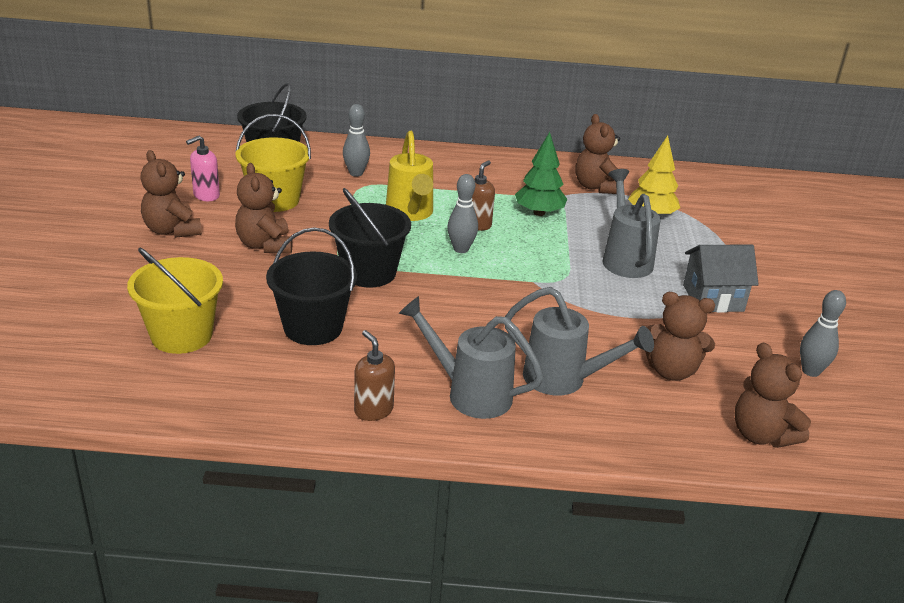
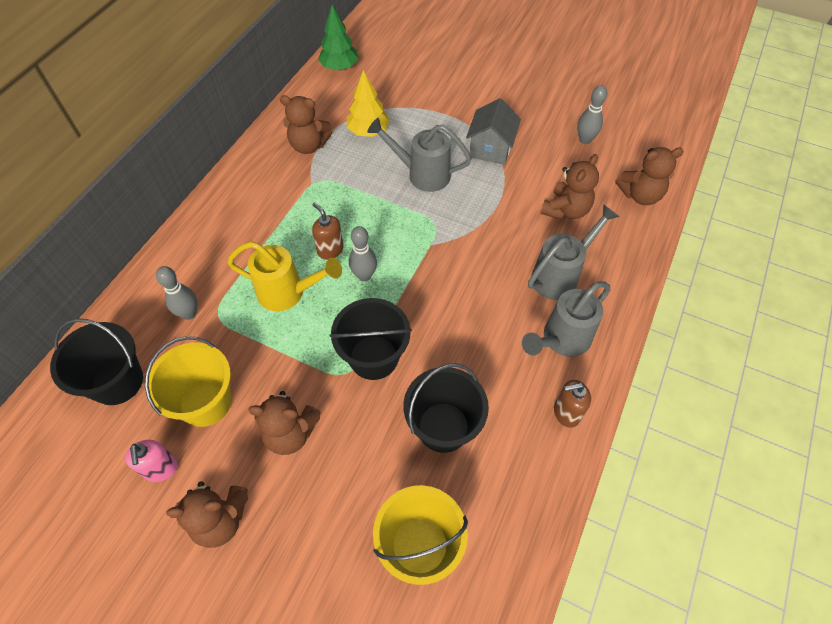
camera: 65 degrees left, 25 degrees up
green tree [515,132,567,216] -> green tree moved to [318,5,359,71]

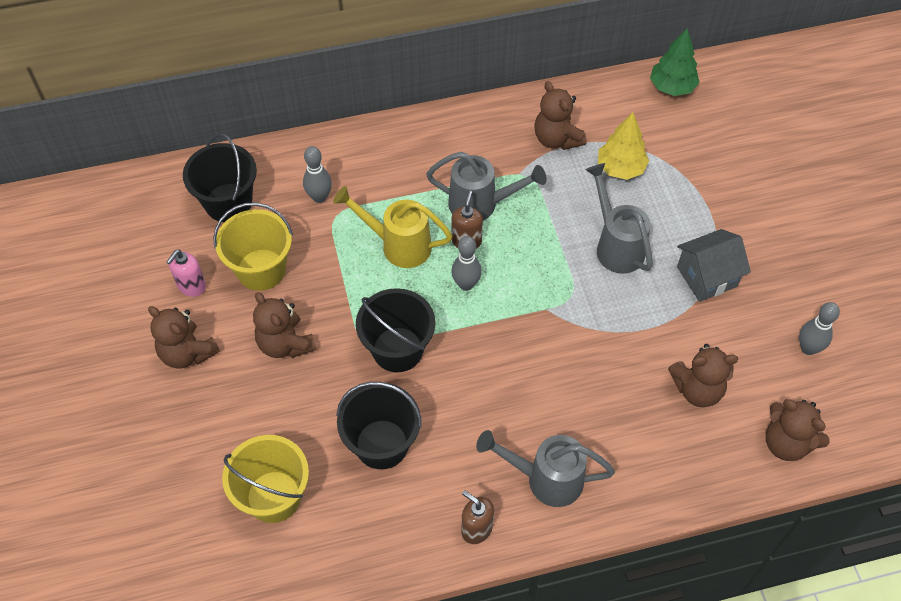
camera: 50 degrees right, 0 degrees up
yellow watering can [227,241,342,311] -> yellow watering can turned 135 degrees clockwise [333,186,452,268]
grey watering can [528,204,619,300] -> grey watering can moved to [426,152,547,221]

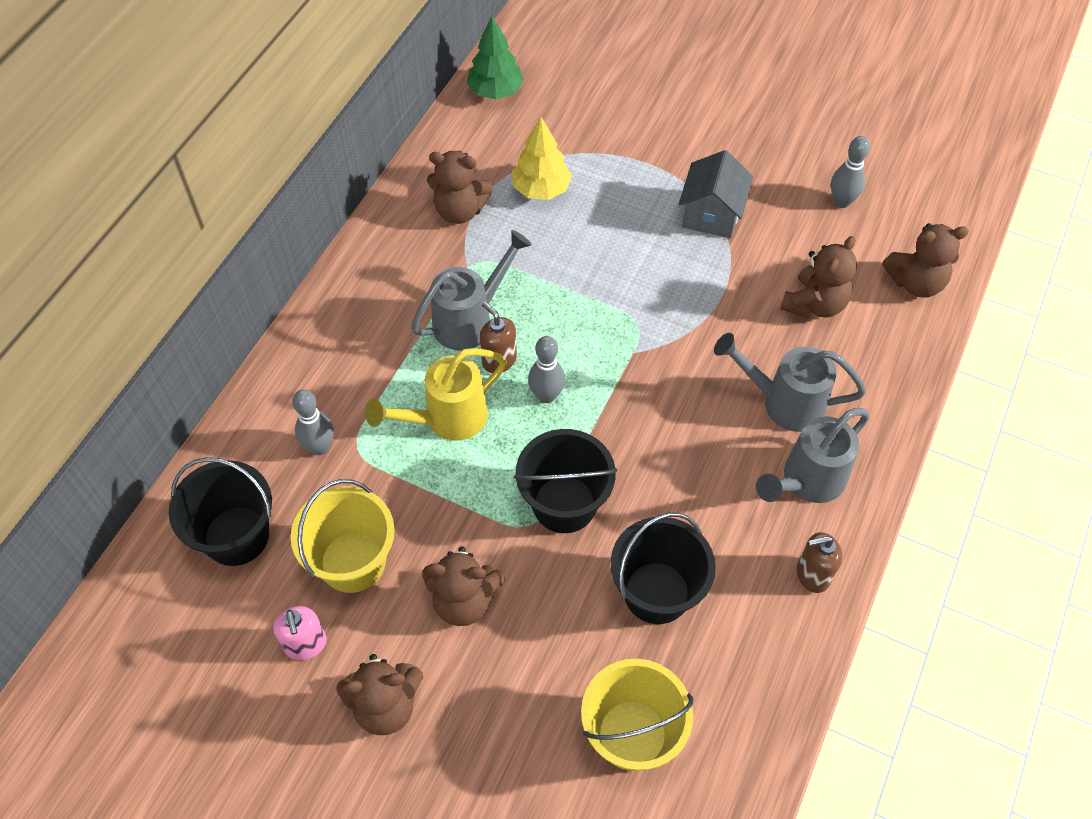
camera: 50 degrees left, 0 degrees up
grey watering can [586,163,653,274] -> grey watering can moved to [714,333,866,432]

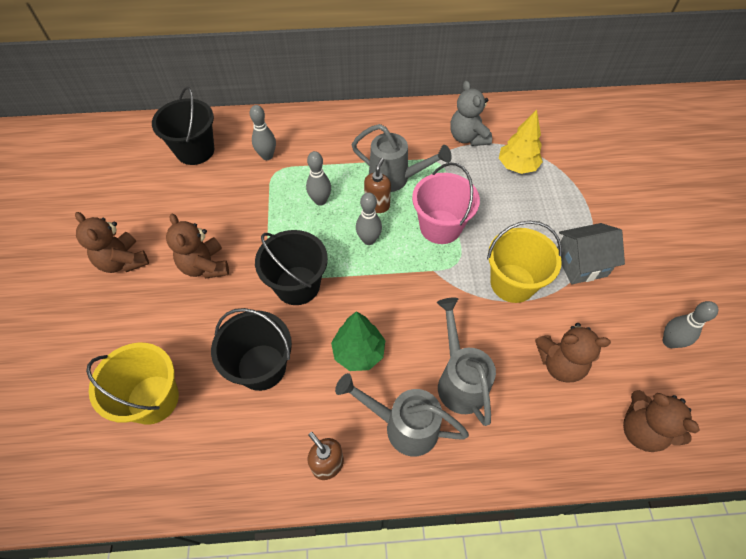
camera: 60 degrees right, 0 degrees up
pink soap dispenser [273,606,327,660] -> none
yellow bucket [291,479,395,593] -> yellow bucket moved to [487,221,562,303]
yellow watering can [365,348,507,441] -> grey bowling pin [306,151,331,206]
brown teddy bear [427,151,493,224] -> grey teddy bear [450,81,492,146]
green tree [467,16,524,99] -> green tree moved to [331,311,385,371]
none -> pink bucket [412,163,480,244]

